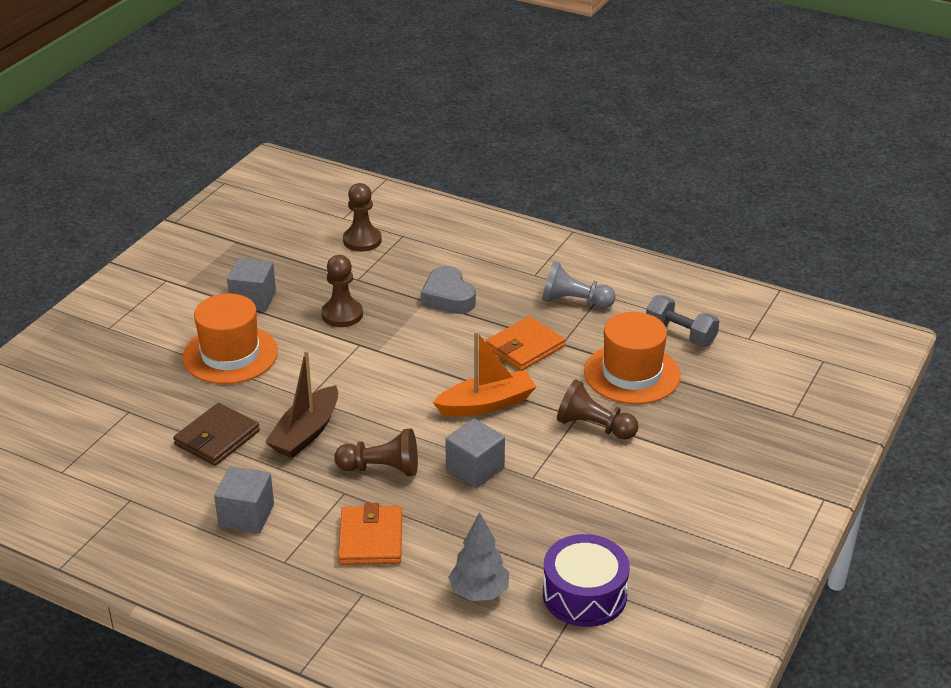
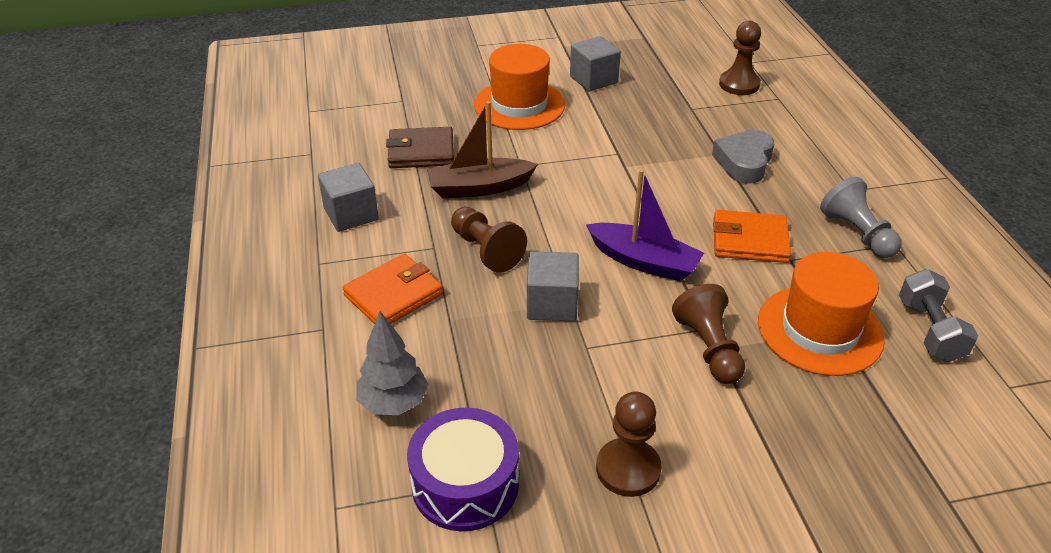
camera: 50 degrees right, 5 degrees up
brown pawn [321,255,363,327] -> brown pawn moved to [596,392,661,497]
orange boat [433,331,537,417] -> purple boat [586,169,704,282]

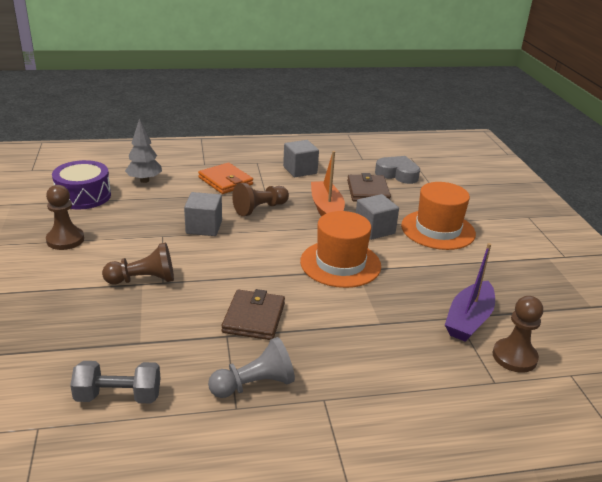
camera: 90 degrees right, 10 degrees down
brown boat [427,101,538,198] -> orange boat [311,151,345,216]
grey cube [570,36,621,92] -> grey cube moved to [356,194,399,240]
purple boat [586,169,704,282] -> purple boat moved to [445,243,495,342]
grey heart [712,130,774,184] -> grey heart moved to [375,156,420,184]
orange wallet [713,210,791,263] -> brown wallet [221,289,285,340]
orange hat [758,252,885,376] -> orange hat moved to [300,211,381,288]

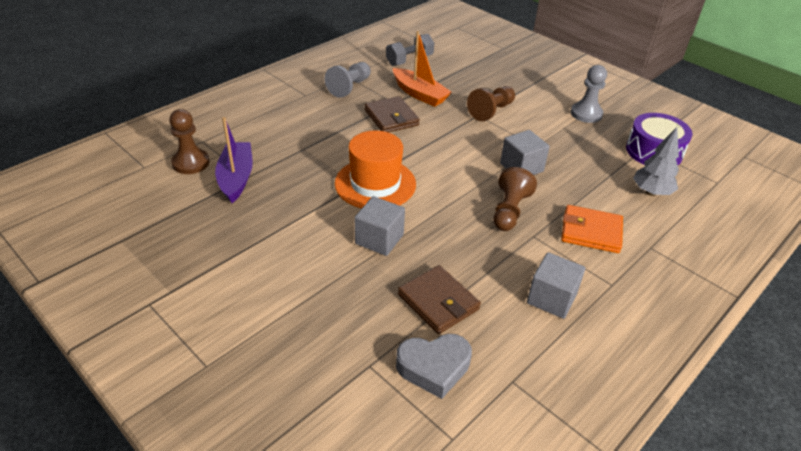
camera: 145 degrees right, 10 degrees up
brown pawn [46,185,84,250] -> grey pawn [571,65,607,123]
orange boat [311,151,345,216] -> orange boat moved to [393,31,452,107]
orange hat [401,182,476,250] -> none

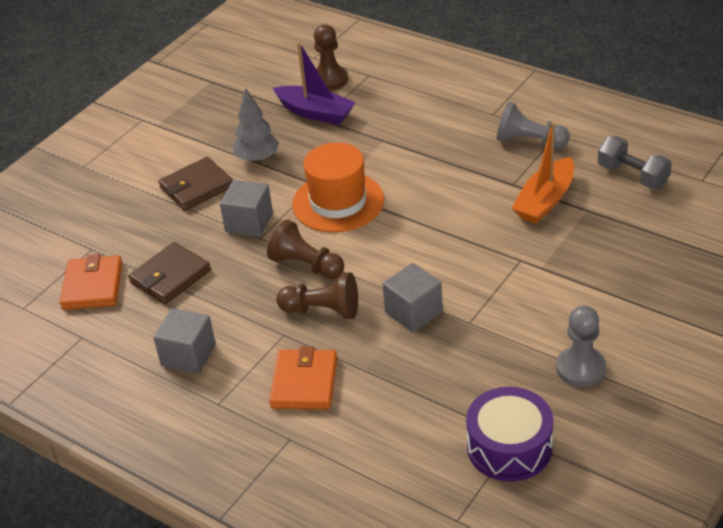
camera: 85 degrees right, 0 degrees up
purple boat [215,117,253,203] -> purple boat turned 45 degrees clockwise [273,42,356,125]
brown wallet [365,96,420,133] -> brown wallet moved to [158,157,233,211]
grey heart [396,334,472,399] -> orange wallet [60,254,122,310]
brown pawn [467,86,515,121] -> brown pawn moved to [267,219,344,279]
grey tree [633,127,679,196] -> grey tree moved to [232,89,279,163]

